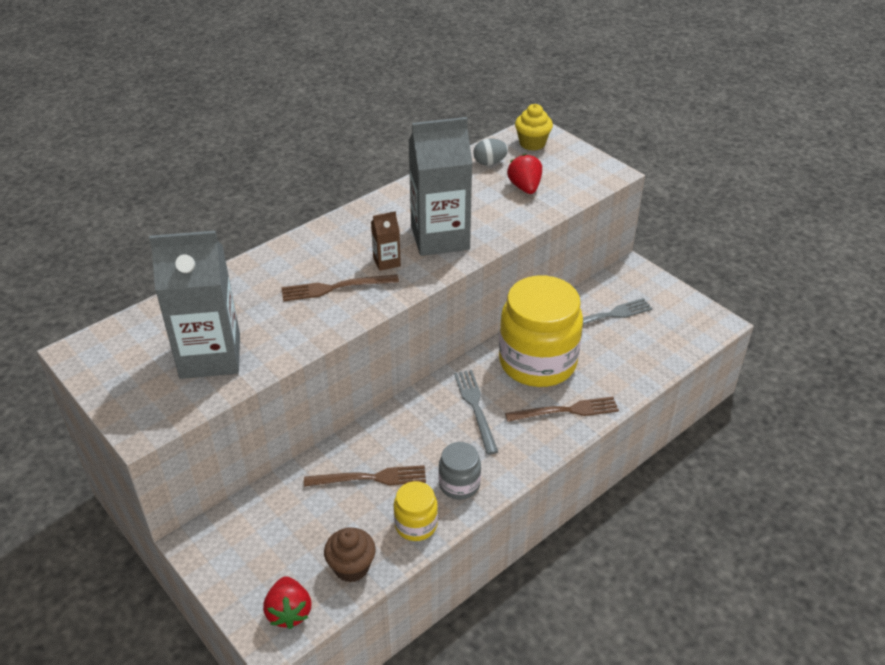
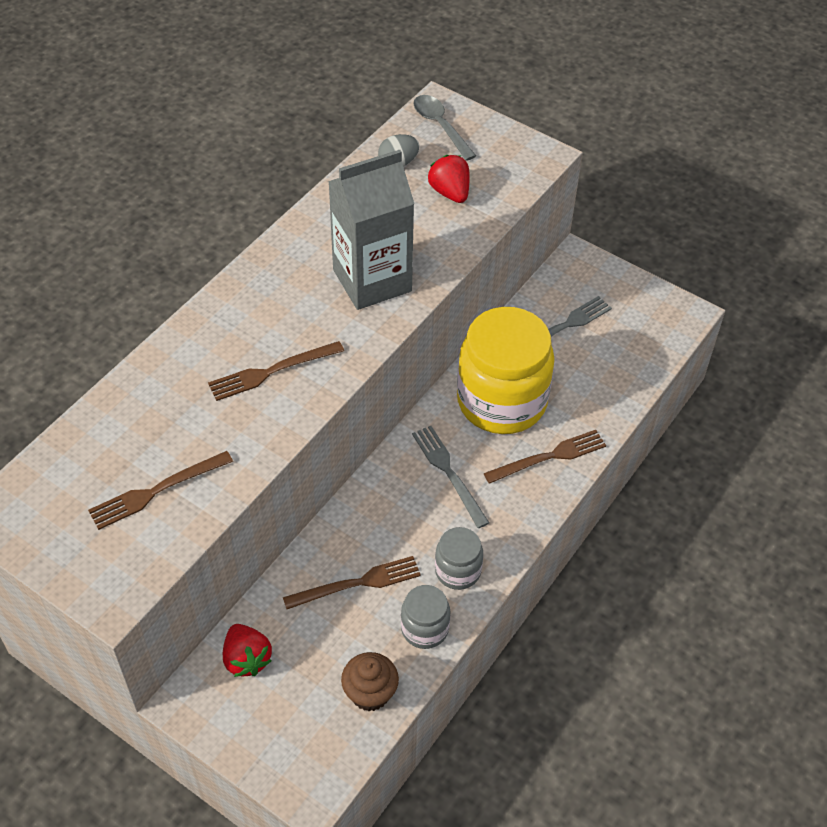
camera: 15 degrees left, 10 degrees up
grey carton [149,231,240,379] -> brown fork [88,451,233,530]
red strawberry [263,576,312,629] -> red strawberry moved to [223,624,272,677]
brown carton [371,211,401,271] -> none
yellow jar [394,481,438,541] -> grey jar [401,585,451,649]
yellow cupcake [515,104,553,151] -> grey spoon [413,95,476,161]

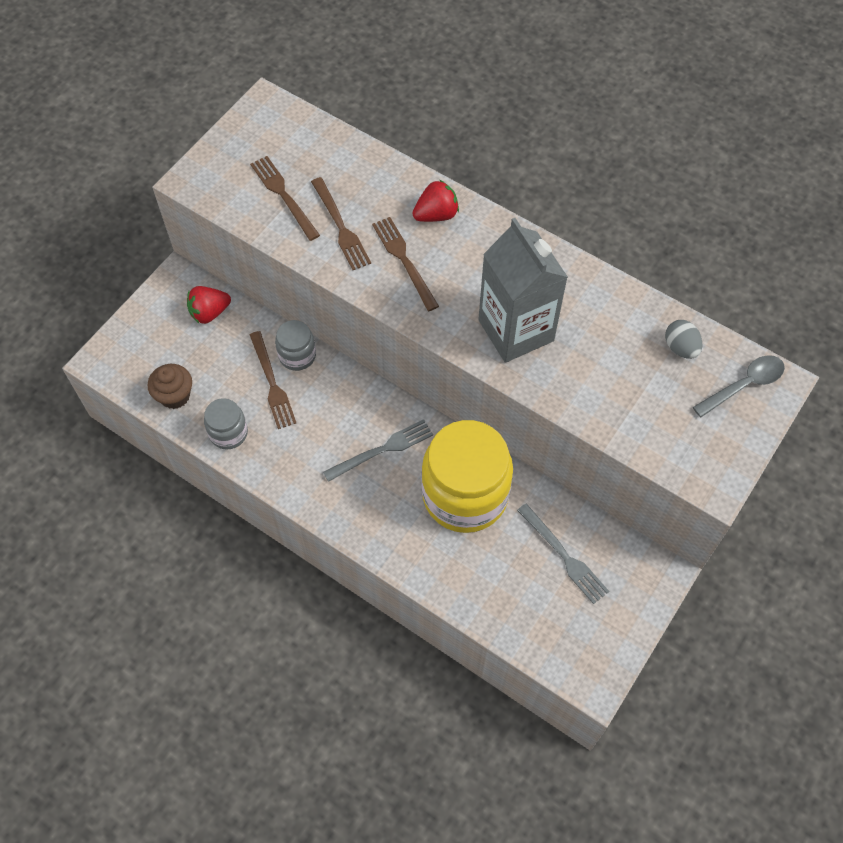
camera: 90 degrees right, 10 degrees up
red strawberry [428,155,470,203] -> red strawberry moved to [412,180,459,222]
grey jar [435,527,483,590] -> grey jar moved to [275,320,316,371]
brown fork [484,430,606,484] -> brown fork moved to [311,177,371,270]

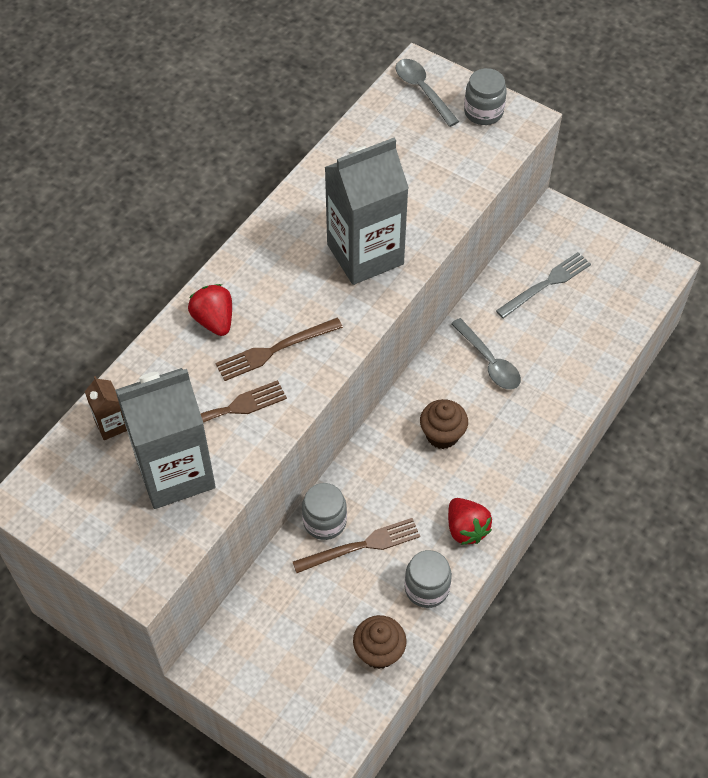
camera: 90 degrees left, 5 degrees down
red strawberry [187,286,231,324] -> red strawberry moved to [448,498,492,545]
brown fork [250,156,320,241] -> grey carton [115,368,216,509]
grey fork [323,419,433,482] -> brown cupcake [420,399,468,449]
yellow jar [421,420,513,533] -> grey spoon [451,318,521,390]
grey egg [665,320,702,359] -> none
none -> brown carton [85,376,127,440]
none -> grey jar [464,68,507,125]

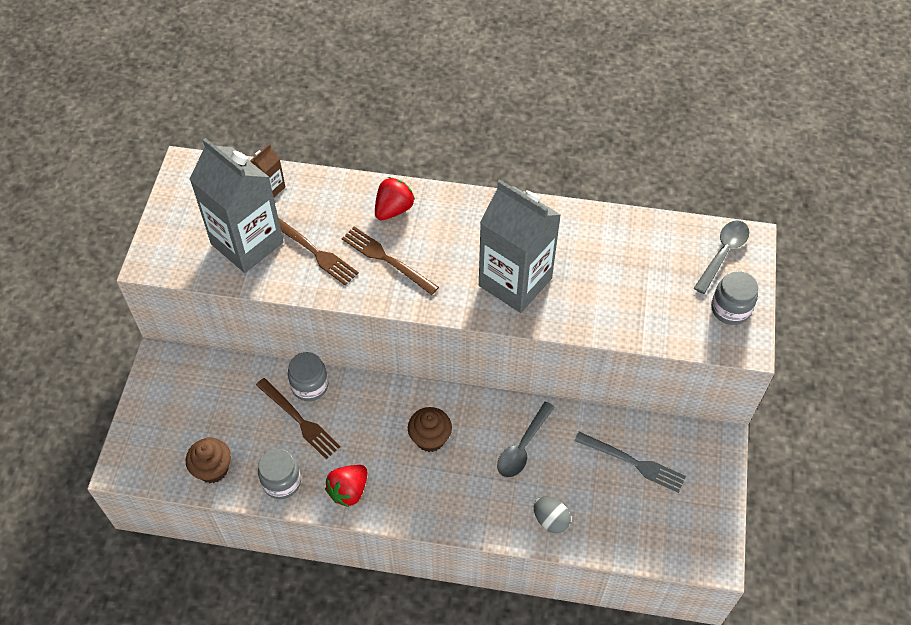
camera: 65 degrees right, 0 degrees up
none -> grey egg [534,496,571,533]

